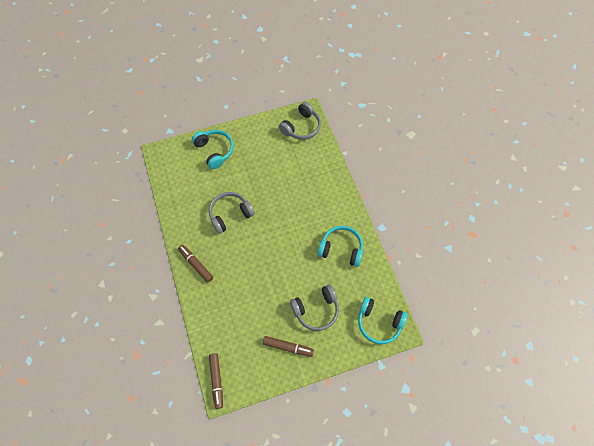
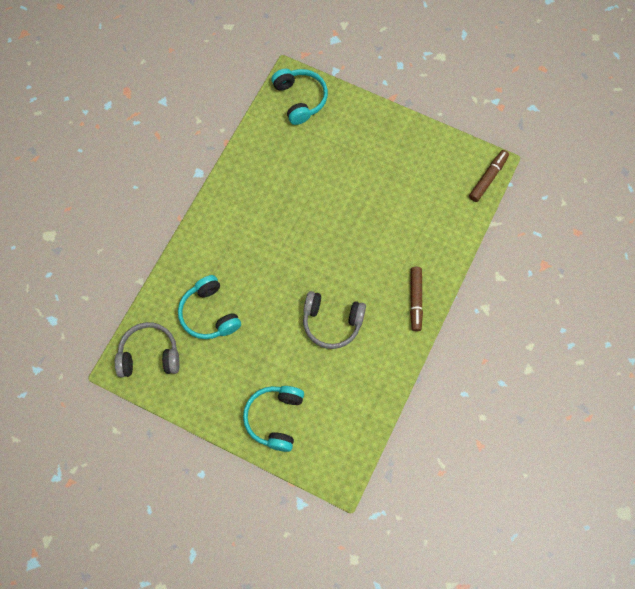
camera: 135 degrees left, 5 degrees up
brown marker [263,336,314,357] -> none
grey headphones [290,284,339,331] -> none
turquoise headphones [318,226,363,267] -> turquoise headphones moved to [178,275,241,339]

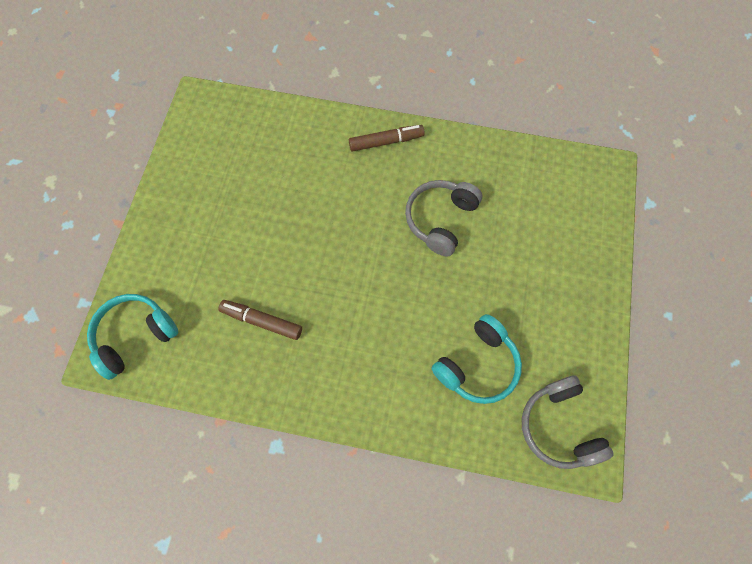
camera: 105 degrees left, 0 degrees up
turquoise headphones [243,386,304,452] -> none
grey headphones [303,291,366,349] -> grey headphones turned 150 degrees counterclockwise [405,180,482,256]
brown marker [469,150,509,202] -> brown marker moved to [218,300,302,340]

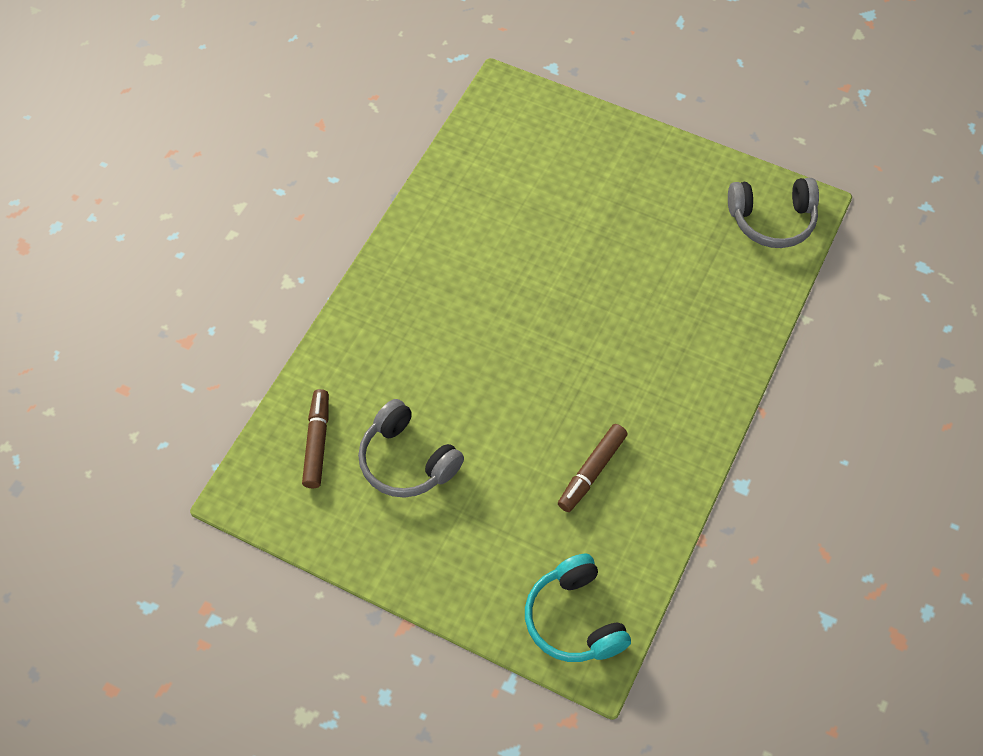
camera: 75 degrees left, 10 degrees down
brown marker [349,125,425,152] -> brown marker moved to [302,389,329,488]
grey headphones [405,180,482,256] -> grey headphones moved to [358,399,464,498]
turquoise headphones [432,314,522,404] -> none

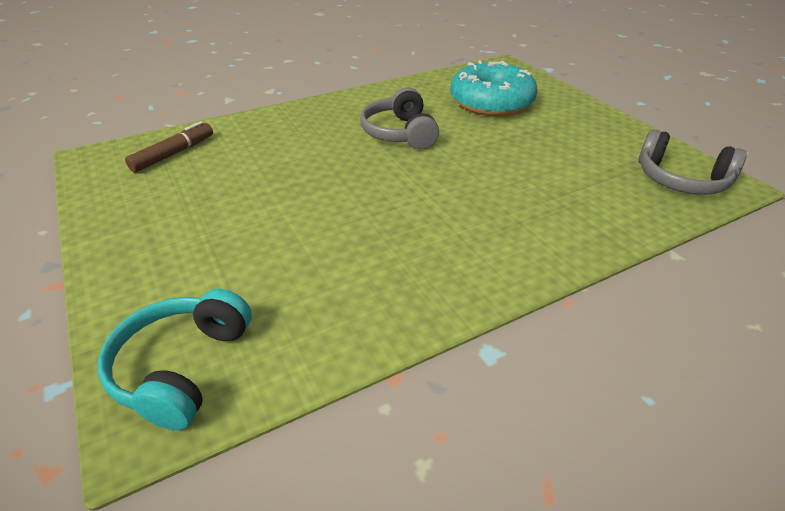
camera: 35 degrees right, 20 degrees down
grey headphones [358,399,464,498] -> grey headphones moved to [360,87,439,150]
brown marker [558,424,627,512] -> none
none -> turquoise donut [450,60,538,116]

